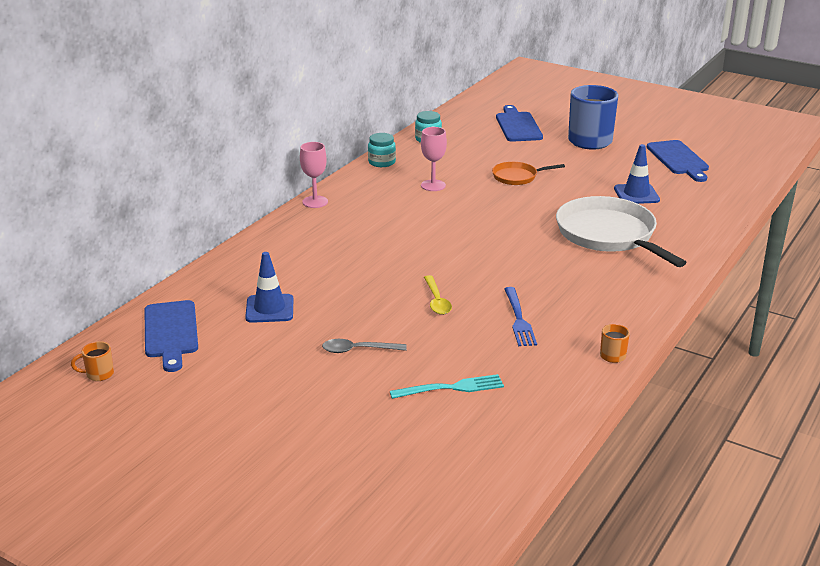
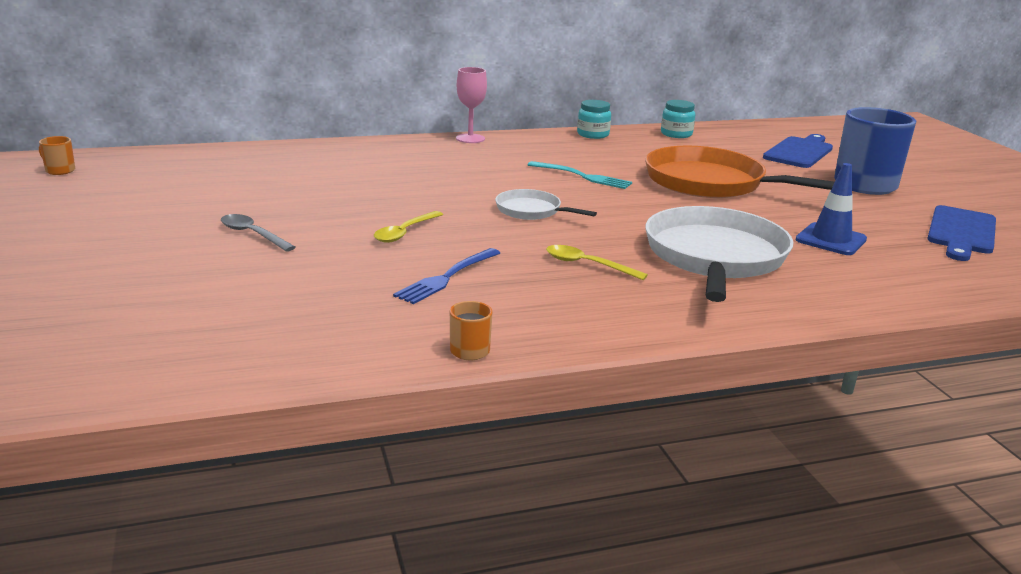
camera: 40 degrees right, 5 degrees down
blue cutting board [144,300,198,372] -> none
blue traffic cone [245,252,293,323] -> none
turquoise fork [390,374,504,399] -> turquoise fork moved to [528,161,632,189]
pink goblet [421,127,447,191] -> none
orange pan [492,162,565,185] -> orange pan [645,146,835,198], size x2.01
none -> white pan [495,189,597,220]
none -> yellow spoon [546,245,648,280]

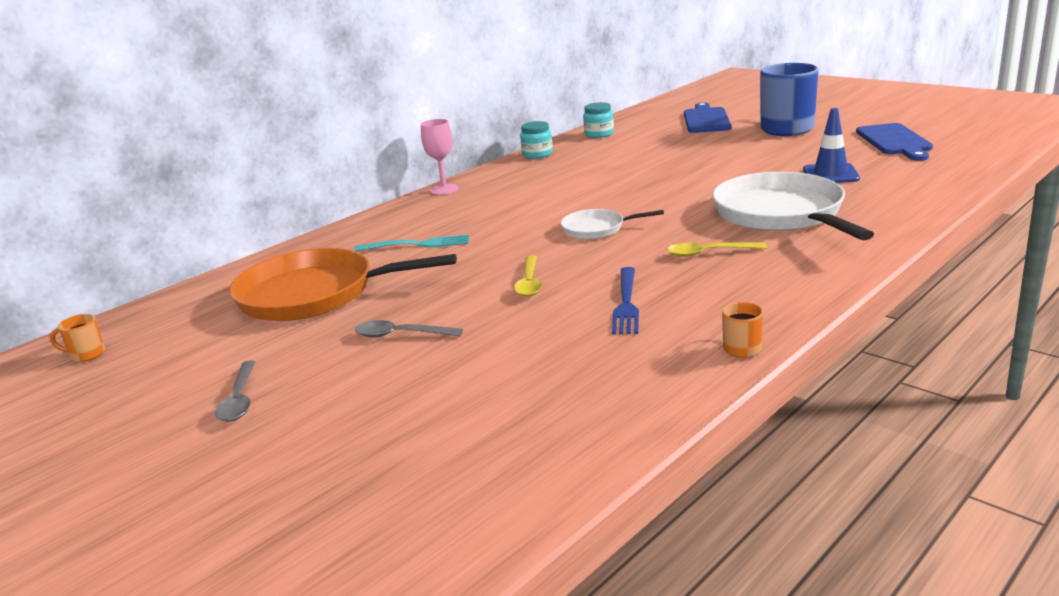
camera: 25 degrees left, 0 degrees up
turquoise fork [528,161,632,189] -> turquoise fork moved to [354,234,469,251]
orange pan [645,146,835,198] -> orange pan moved to [229,248,457,321]
none -> grey spoon [215,360,256,422]

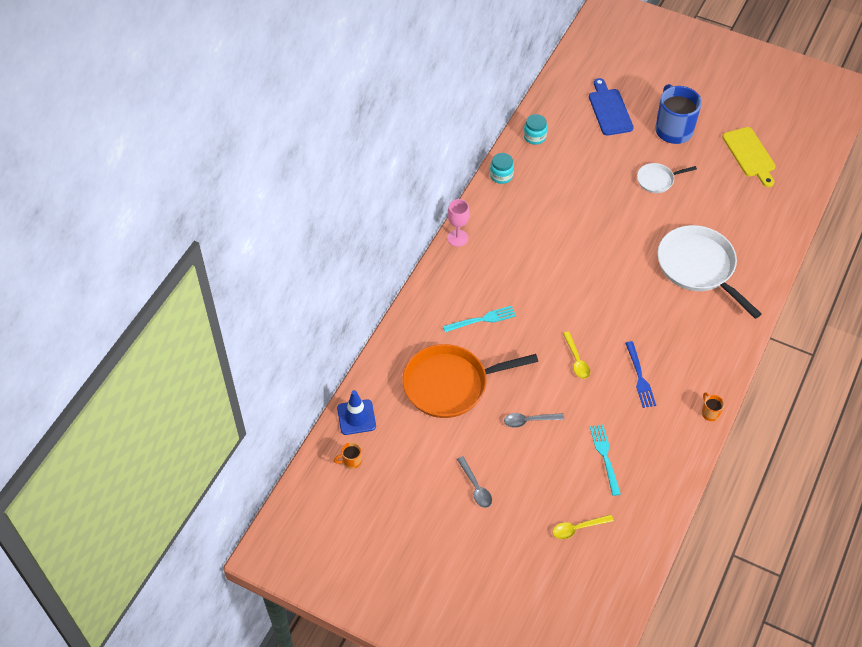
camera: 20 degrees left, 30 degrees up
white pan [561,209,664,239] -> white pan moved to [637,163,697,193]
yellow spoon [667,242,767,257] -> yellow spoon moved to [553,514,614,539]
blue traffic cone [803,108,860,183] -> blue traffic cone moved to [337,390,376,435]
blue cutting board [856,123,933,161] -> yellow cutting board [722,127,776,187]
none -> turquoise fork [590,425,621,496]

